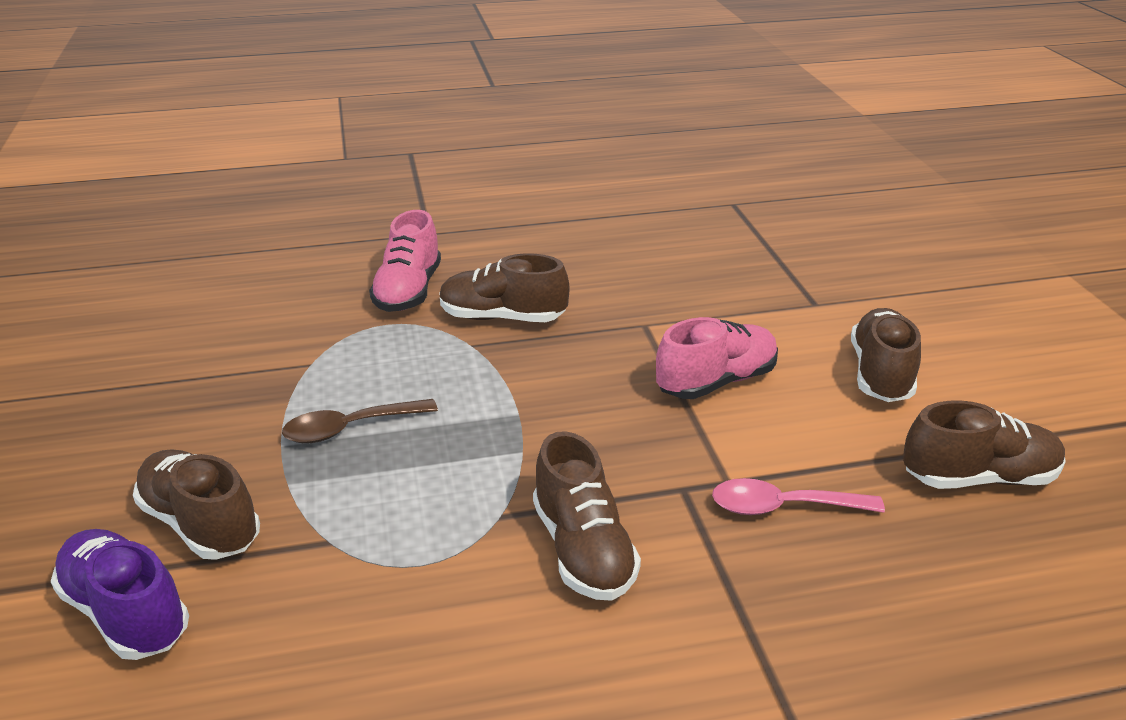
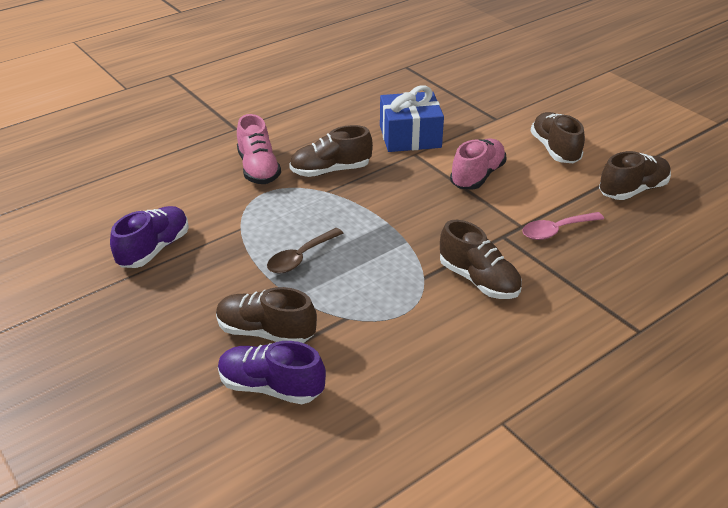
camera: 25 degrees left, 5 degrees up
none -> purple shoe [110,206,189,268]
none -> blue gift [380,86,444,152]

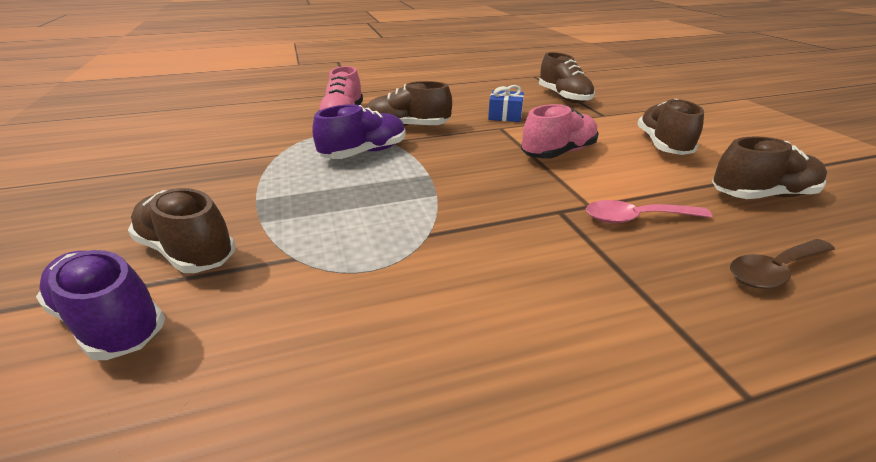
camera: 20 degrees right, 5 degrees down
purple shoe [110,206,189,268] -> purple shoe moved to [312,104,406,159]
brown spoon [267,228,343,274] -> brown spoon moved to [730,239,835,289]
blue gift [380,86,444,152] -> blue gift [488,85,524,122], size x0.56
brown shoe [440,220,522,299] -> brown shoe moved to [539,52,595,103]

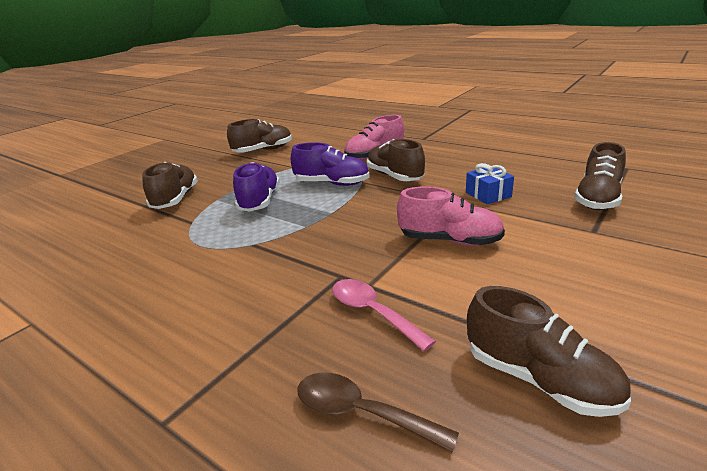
camera: 55 degrees right, 5 degrees down
purple shoe [36,250,165,360] -> purple shoe moved to [233,162,280,212]
brown shoe [637,99,704,155] -> brown shoe moved to [227,119,292,152]

